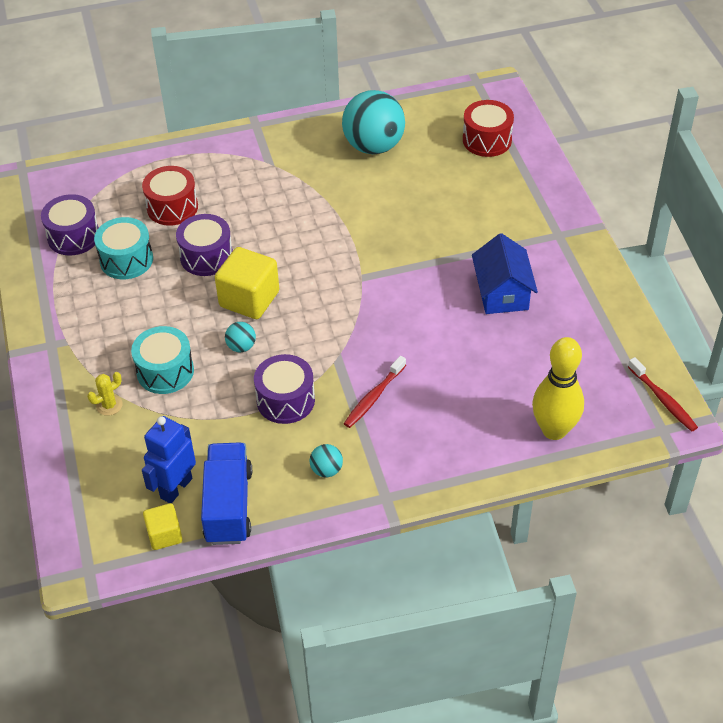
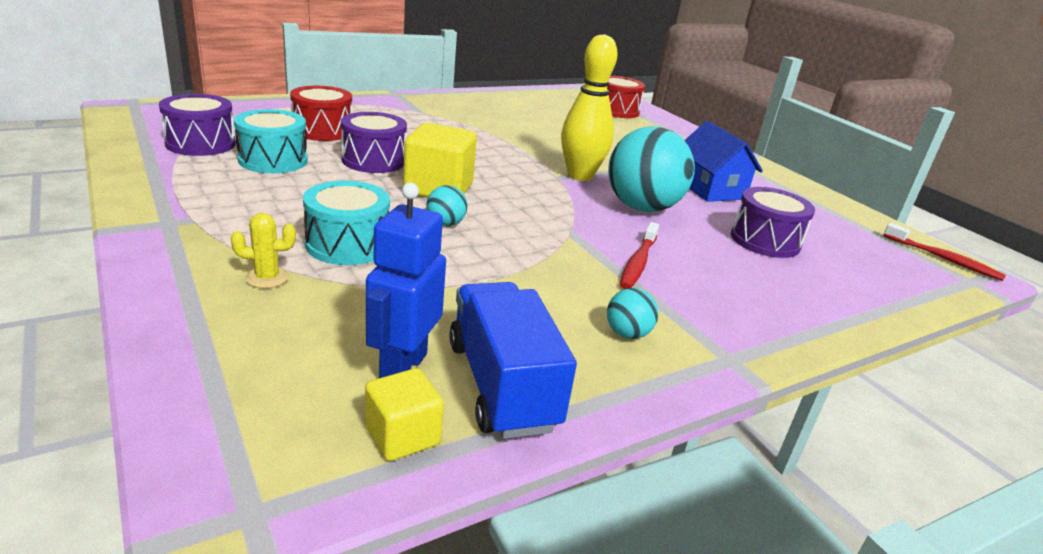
camera: 20 degrees left, 20 degrees down
yellow cactus [87,372,123,416] -> yellow cactus turned 45 degrees clockwise [231,213,296,288]
purple drum [254,354,315,424] -> purple drum moved to [731,187,815,258]
turquoise ball [342,90,405,154] -> turquoise ball moved to [608,126,695,212]
yellow bowling pin [532,337,584,440] -> yellow bowling pin moved to [561,34,618,181]

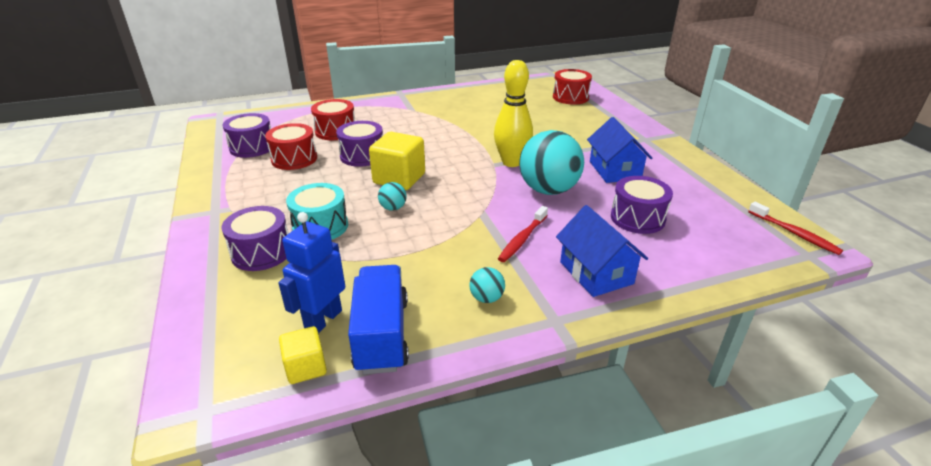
camera: 15 degrees right, 5 degrees up
yellow cactus [231,213,296,288] -> purple drum [221,206,289,271]
turquoise drum [234,109,308,173] -> red drum [265,123,317,170]
none -> blue house [556,205,648,297]

